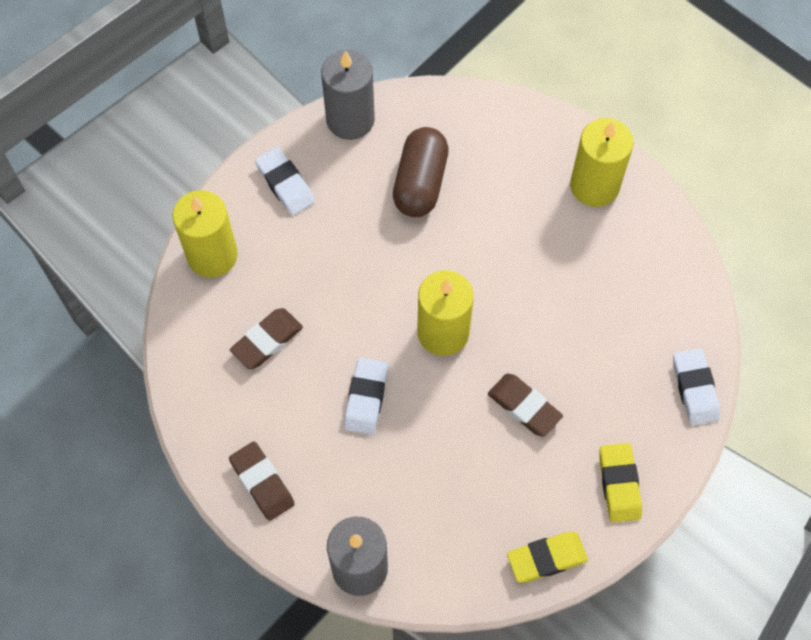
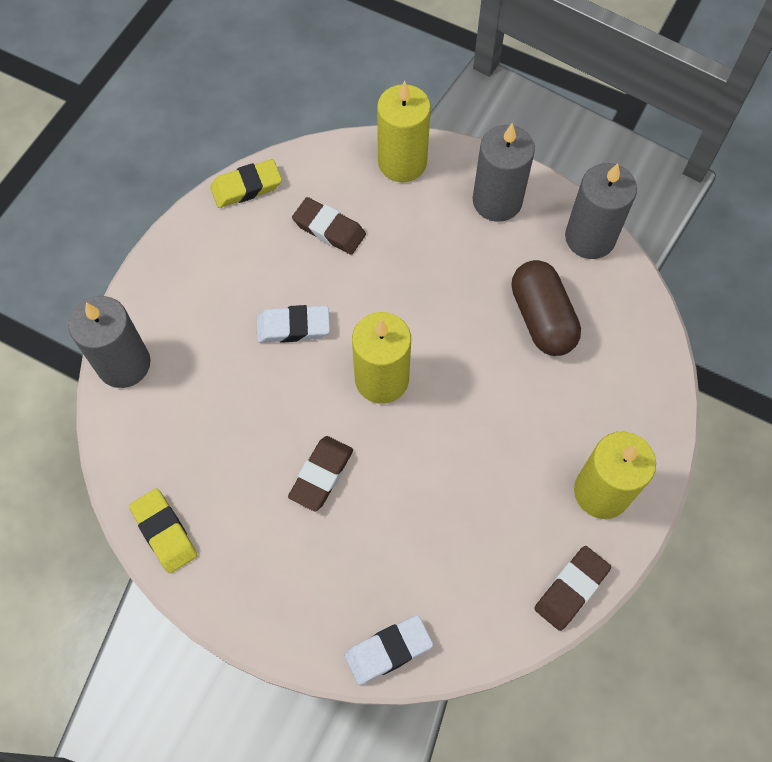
camera: 75 degrees right, 0 degrees up
brown eraser [229,441,295,521] -> brown eraser moved to [534,546,611,631]
white eraser [255,147,315,216] -> grey candle [473,123,535,222]
brown capsule [393,127,449,217] -> brown capsule turned 75 degrees clockwise [511,260,581,356]
yellow eraser [599,443,642,522] -> yellow eraser moved to [210,159,282,208]

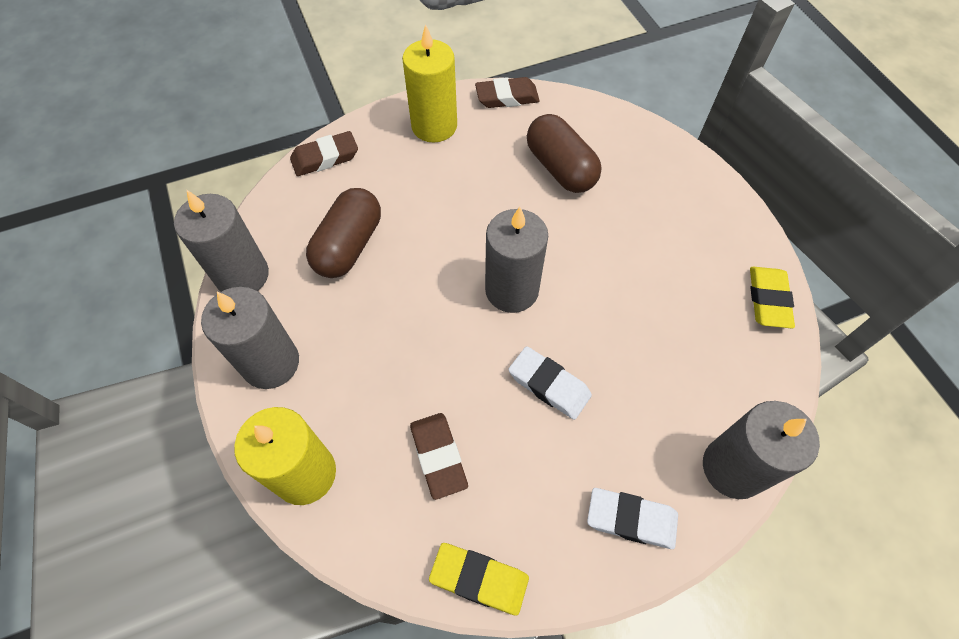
camera: 140 degrees left, 5 degrees down
brown eraser [288,436,353,512] -> brown eraser moved to [290,131,358,176]
white eraser [344,615,433,685] -> white eraser moved to [587,488,678,549]
yellow candle [352,312,411,404] -> grey candle [485,207,548,313]
none -> brown capsule [527,114,602,193]

